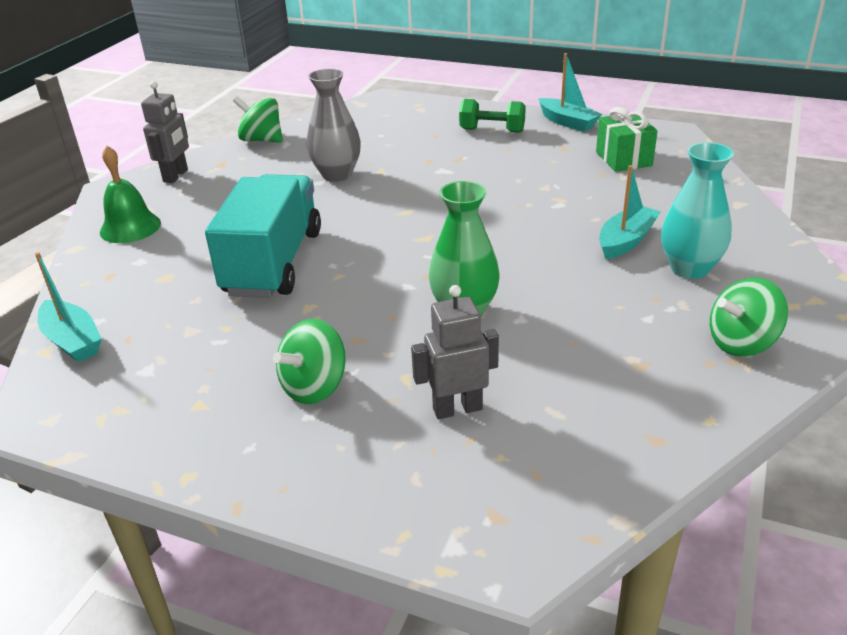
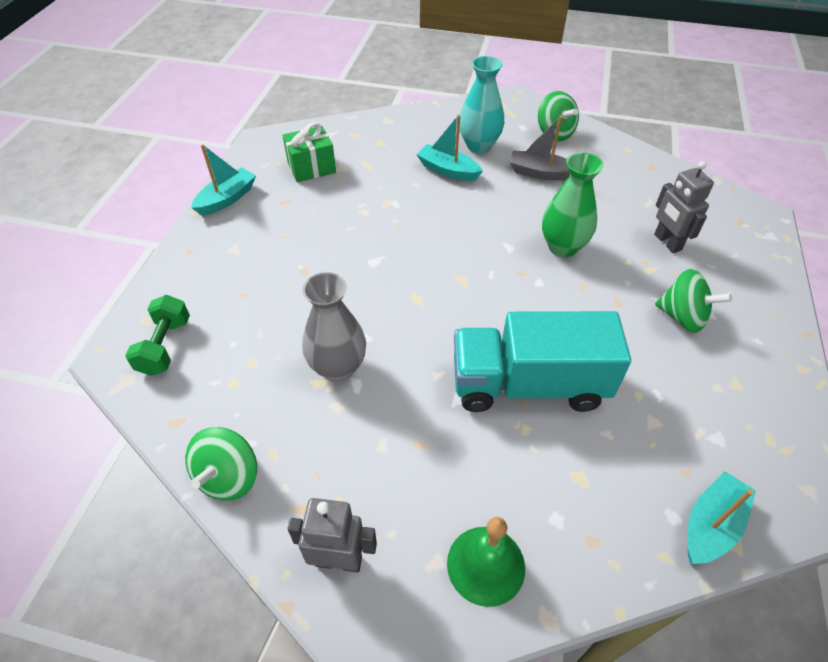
camera: 100 degrees left, 15 degrees up
green dumbbell [459,99,526,133] -> green dumbbell moved to [125,295,190,376]
none -> grey boat [510,116,570,180]

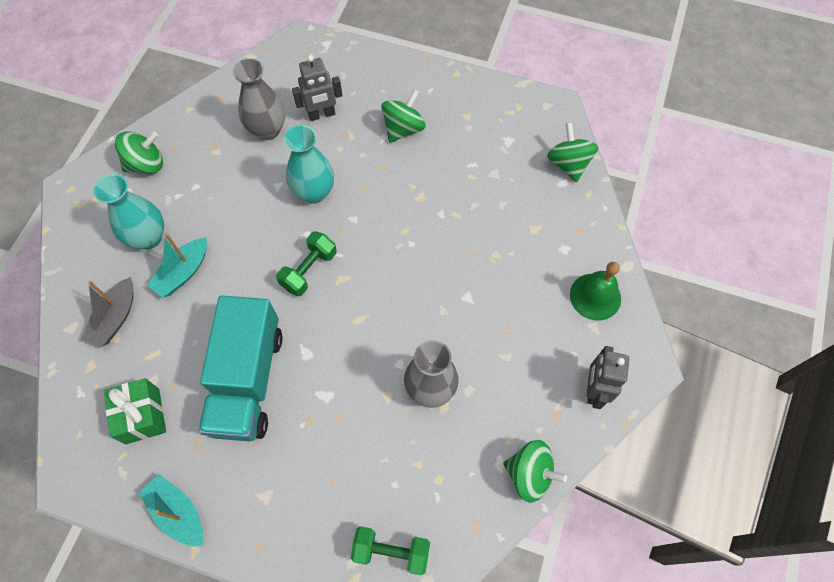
camera: 85 degrees left, 15 degrees up
turquoise truck [454,311,631,412] -> turquoise truck moved to [199,295,282,441]
grey boat [510,116,570,180] -> grey boat moved to [81,277,134,347]
green vase [542,152,603,257] -> turquoise vase [284,125,334,204]
turquoise boat [687,471,756,564] -> green spinning top [547,122,599,182]
none -> grey vase [233,59,285,140]
none -> green dumbbell [276,231,337,296]

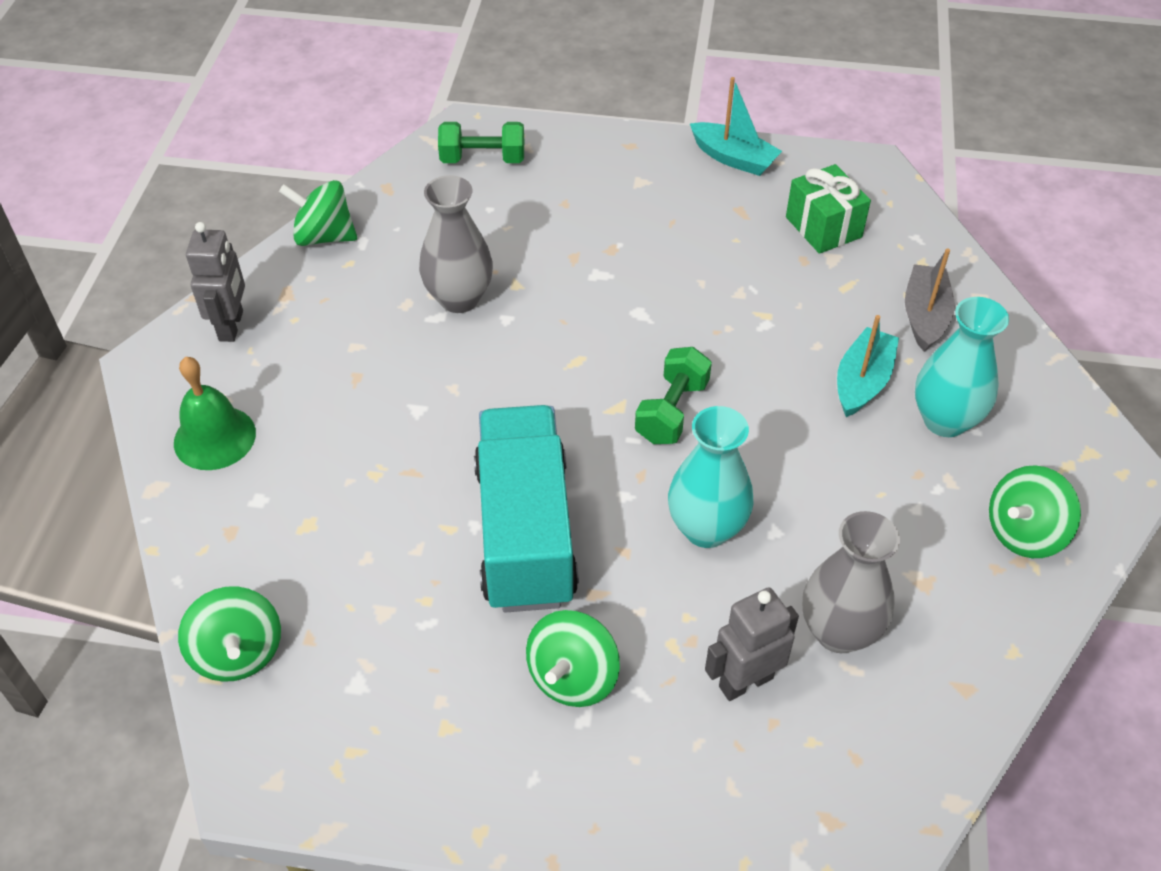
camera: 170 degrees right, 15 degrees down
turquoise truck [199,295,282,441] -> turquoise truck moved to [474,405,579,613]

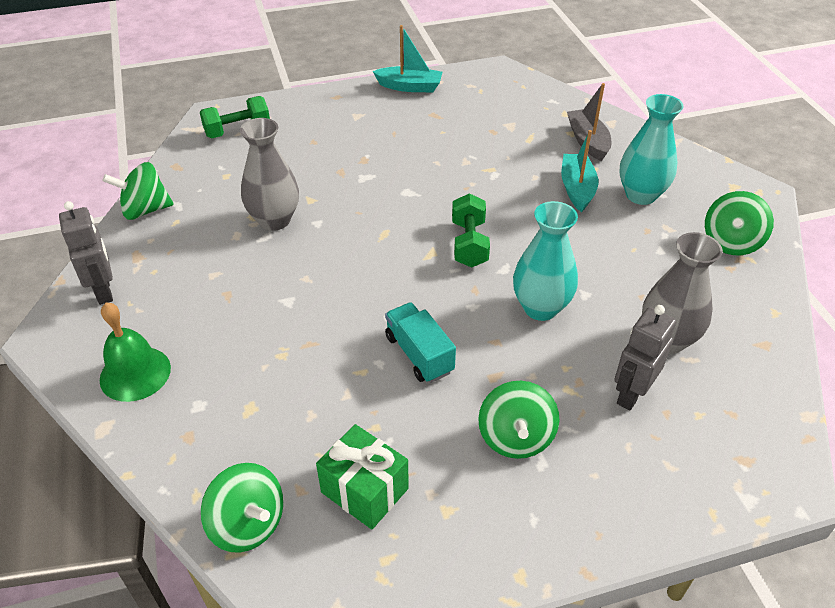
camera: 25 degrees left, 5 degrees down
turquoise truck [474,405,579,613] -> turquoise truck [385,302,456,383], size x0.52
green gift [786,164,871,254] -> green gift moved to [316,424,409,529]

